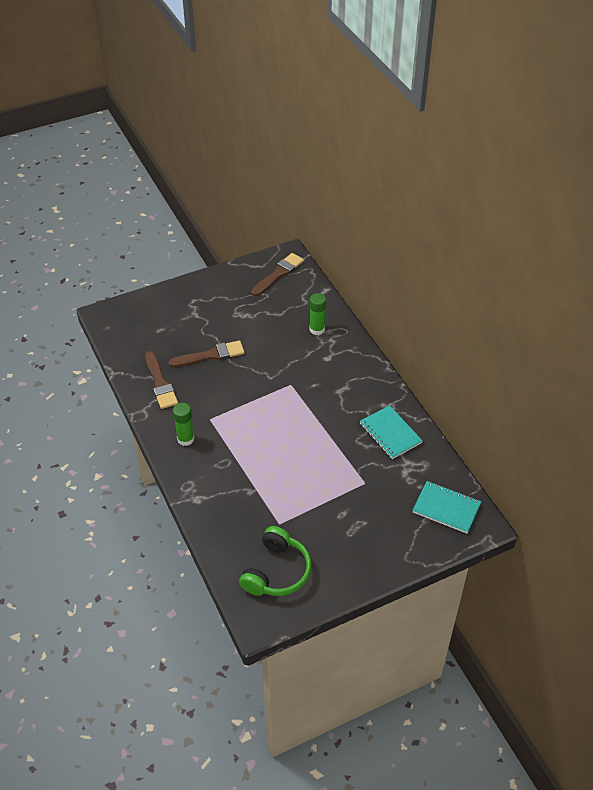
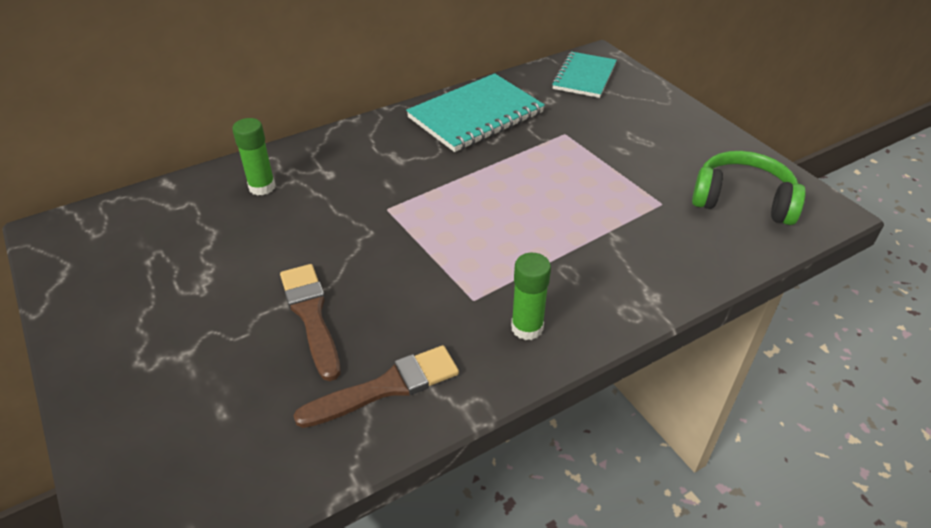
camera: 95 degrees left, 5 degrees down
brown brush [251,253,304,296] -> none
turquoise notebook [360,405,423,459] -> turquoise notebook [406,73,545,152], size x1.51

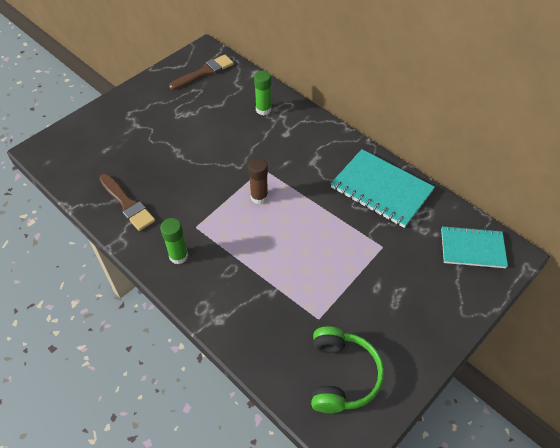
camera: 75 degrees right, 10 degrees up
brown brush [280,264,340,381] -> brown brush moved to [169,55,234,90]
none -> brown glue stick [248,158,268,204]

